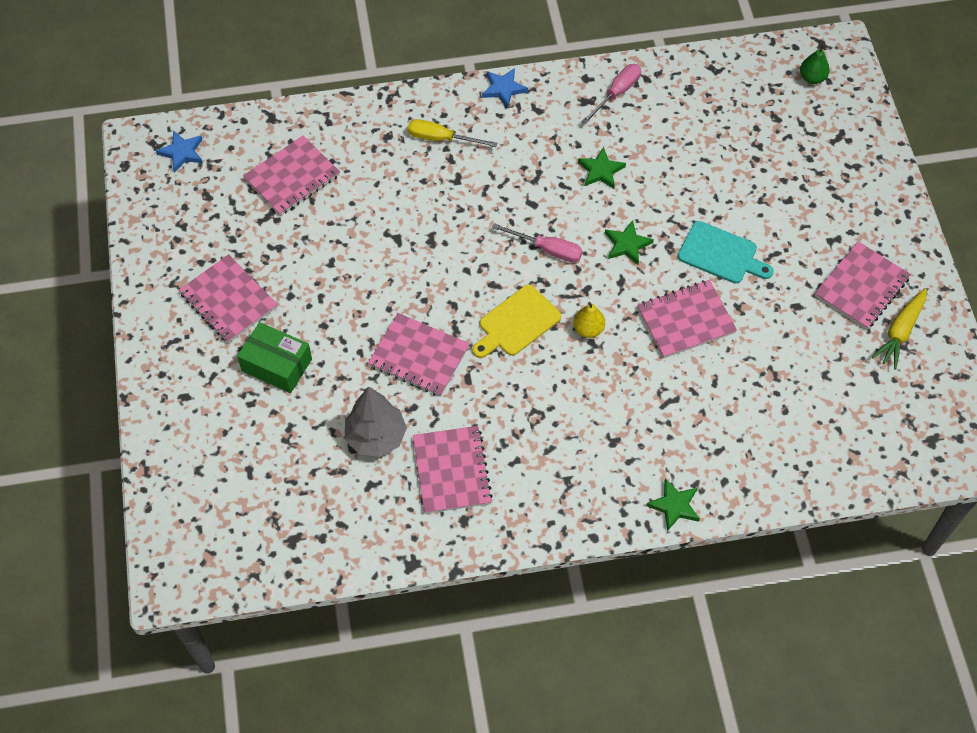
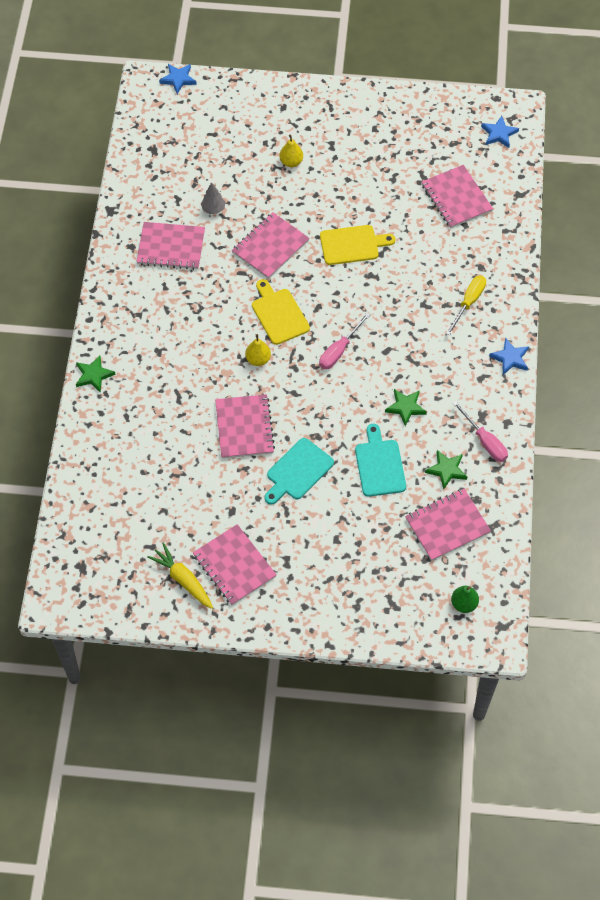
camera: 105 degrees right, 0 degrees up
pink notebook [179,254,278,343] -> pink notebook moved to [405,489,491,561]
green box [237,322,312,393] -> yellow pear [279,135,303,167]
grey tree [345,386,407,457] -> grey tree [201,182,225,214], size x0.54
green star [605,220,654,265] -> green star moved to [425,450,467,489]
none -> blue star [159,64,197,94]
none -> yellow cutting board [320,225,395,265]
none -> turquoise cutting board [355,424,406,497]

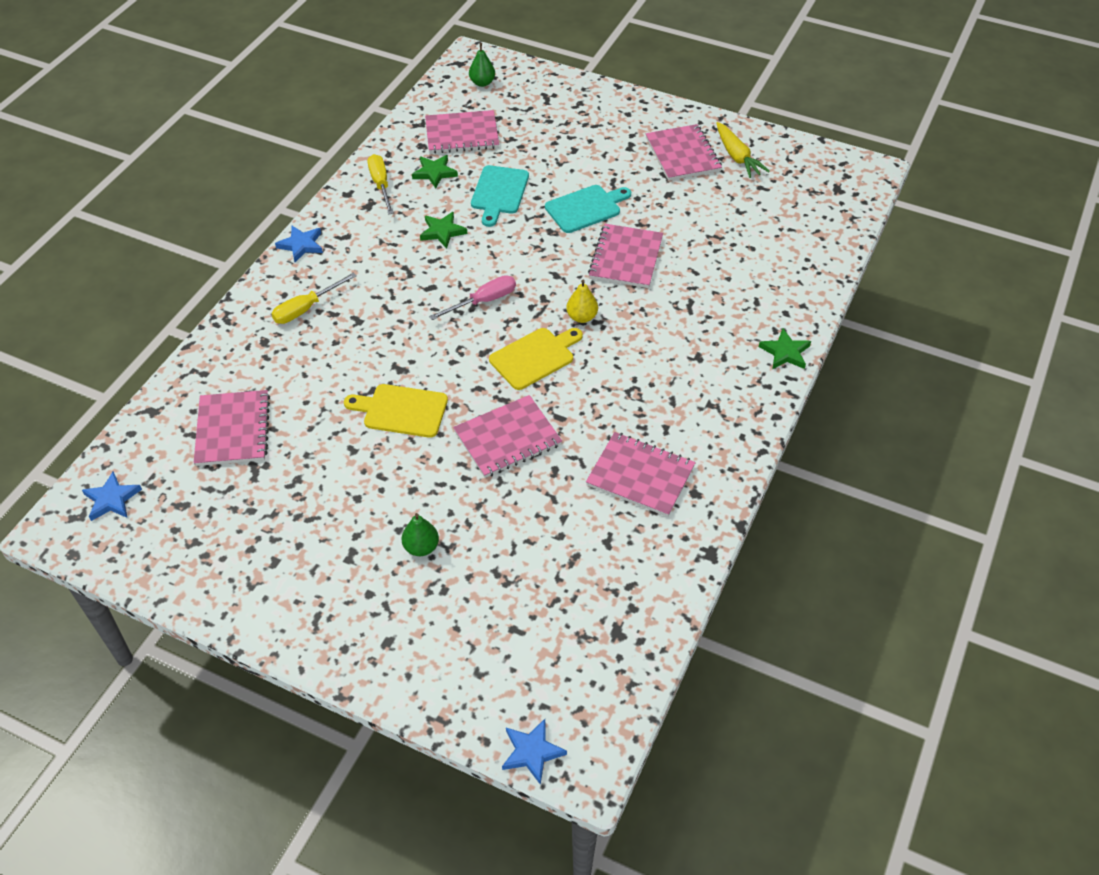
camera: 160 degrees left, 10 degrees down
grey tree [201,182,225,214] -> none
yellow cutting board [252,279,310,345] -> yellow cutting board turned 120 degrees counterclockwise [489,328,583,390]
yellow pear [279,135,303,167] -> green pear [402,513,439,556]
pink screwdriver [452,401,508,462] -> yellow screwdriver [368,154,394,214]

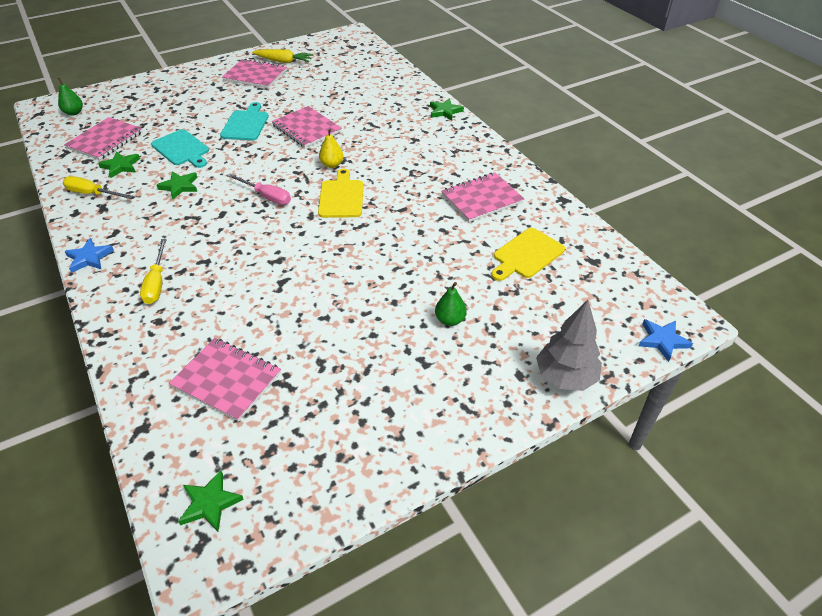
camera: 55 degrees left, 5 degrees down
blue star [82,472,142,521] -> green star [178,470,244,532]
yellow cutting board [344,384,448,438] -> yellow cutting board moved to [491,228,565,281]
pink screwdriver [429,275,516,320] -> pink screwdriver turned 120 degrees clockwise [227,174,291,205]
pink notebook [453,395,562,478] -> none
none -> grey tree [536,300,602,391]

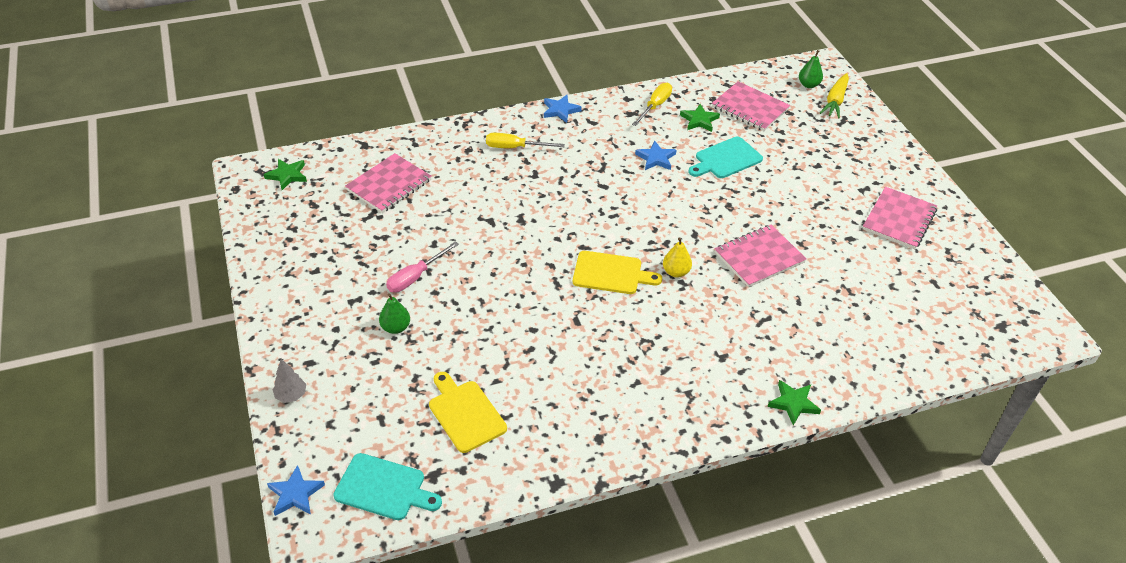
camera: 100 degrees right, 0 degrees up
green star [156,171,197,199] -> blue star [635,141,677,170]
turquoise cutting board [220,102,269,141] -> turquoise cutting board moved to [333,453,442,520]
pink screwdriver [227,174,291,205] -> pink screwdriver moved to [386,241,459,293]
yellow carrot [252,49,313,63] -> yellow carrot moved to [820,73,849,119]
pink notebook [441,173,524,222] -> none
grey tree [536,300,602,391] -> grey tree [273,359,306,403], size x0.54

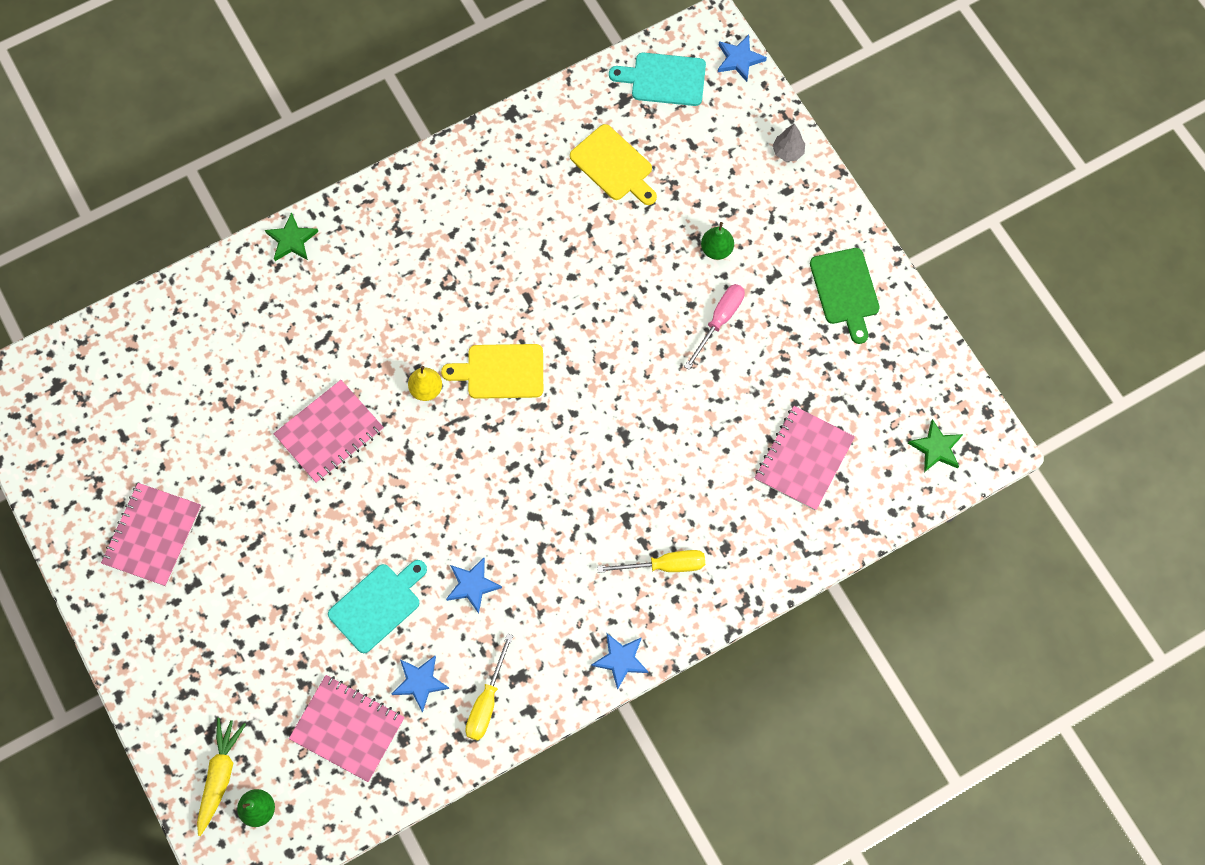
camera: 170 degrees right, 25 degrees up
green star [680,104,720,132] -> blue star [392,656,450,713]
none -> green cutting board [810,248,880,344]

